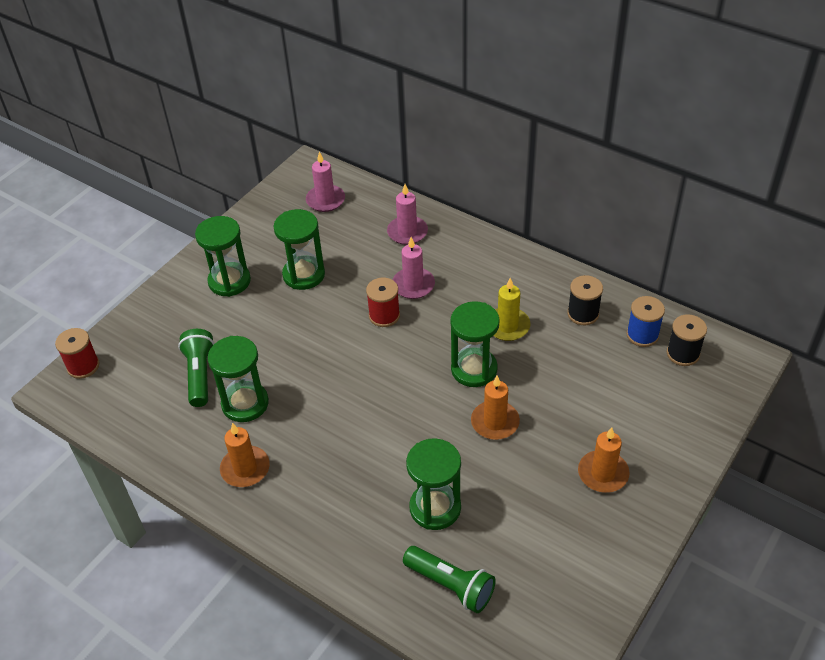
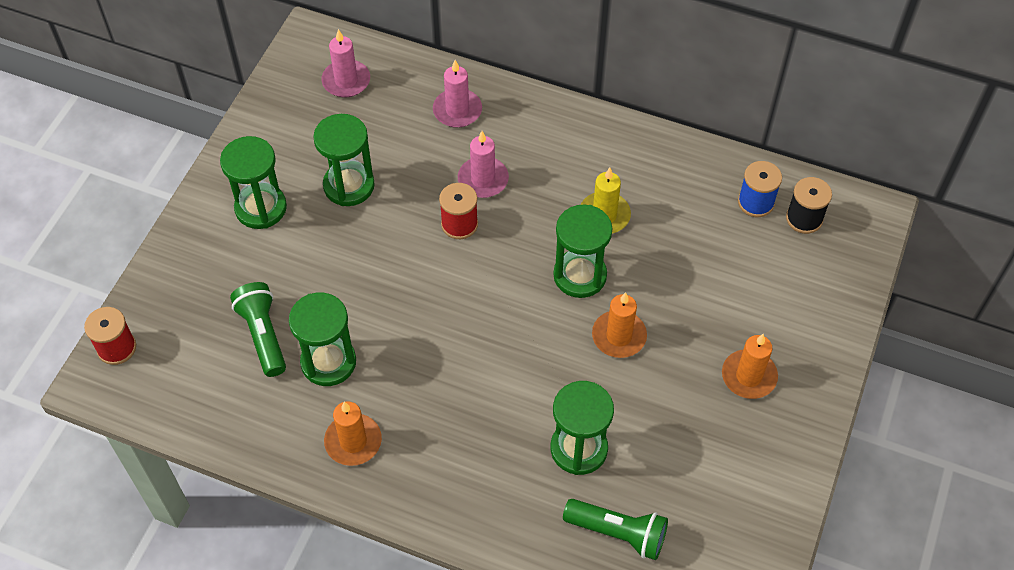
camera: 15 degrees left, 10 degrees up
black spool [567,275,603,325] -> none

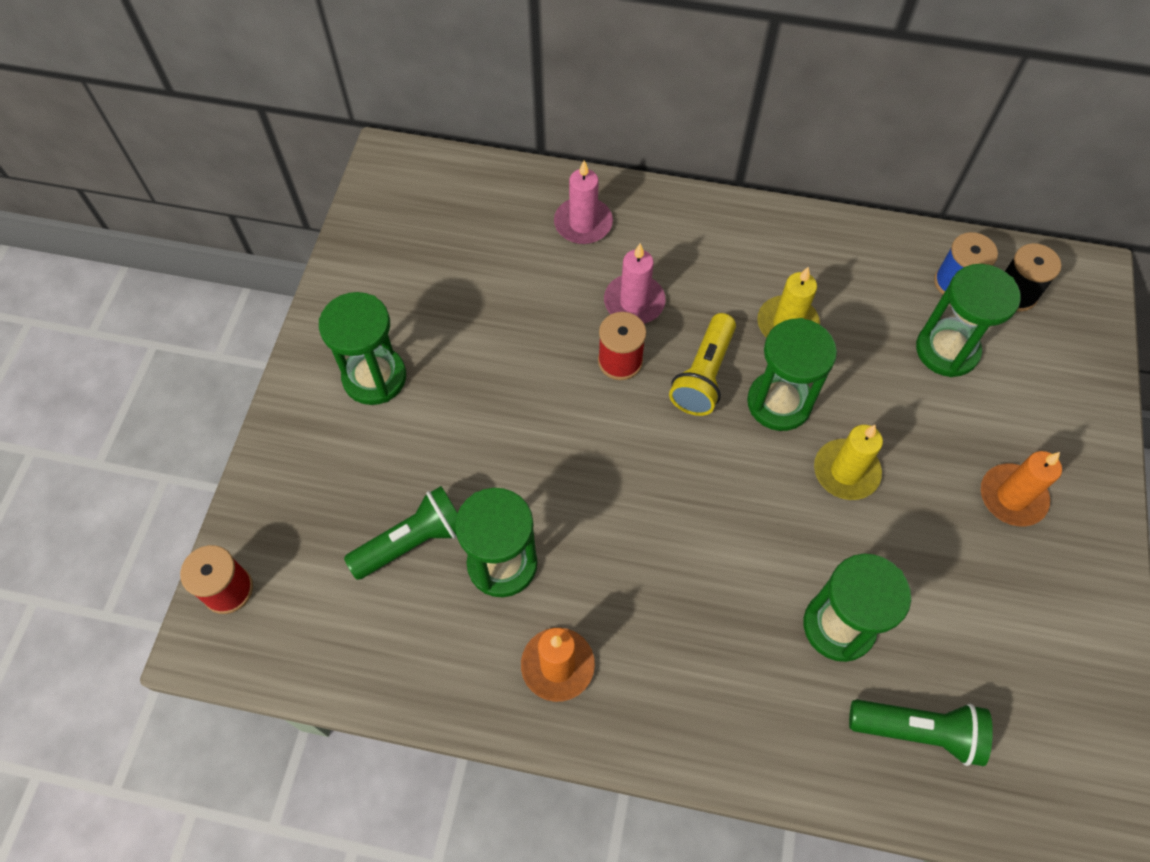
camera: 10 degrees left, 5 degrees up
green flashlight [230,282,286,377] -> green flashlight turned 90 degrees clockwise [344,486,457,580]
green hourglass [313,114,375,206] -> green hourglass moved to [916,264,1021,377]
pink candle [322,29,370,97] -> none
orange candle [592,292,647,358] -> yellow candle [814,425,883,500]
none -> yellow flashlight [669,313,736,416]

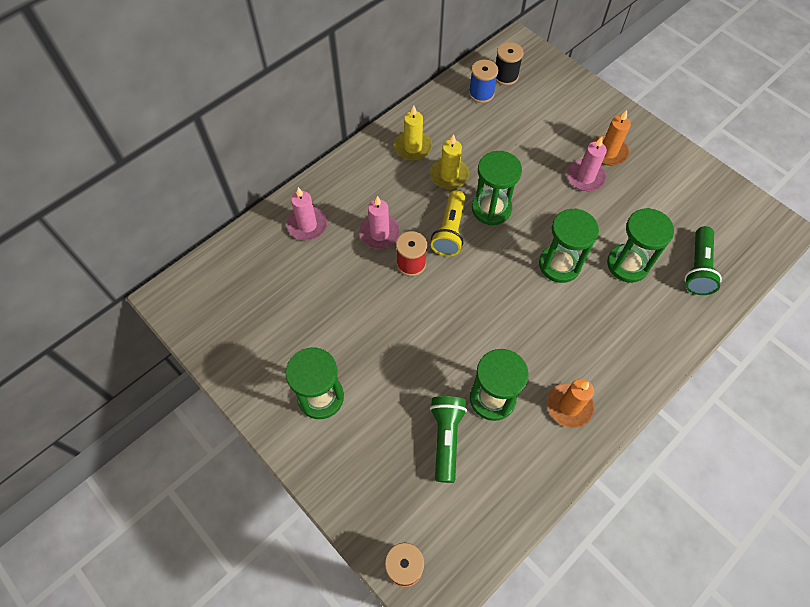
camera: 55 degrees left, 0 degrees up
yellow flashlight [669,313,736,416] -> yellow flashlight turned 45 degrees clockwise [431,190,465,256]
yellow candle [814,425,883,500] -> yellow candle moved to [394,105,432,161]
green flashlight [849,699,993,766] -> green flashlight turned 150 degrees clockwise [685,226,722,295]
green hourglass [916,264,1021,377] -> green hourglass moved to [539,208,599,283]
none -> pink candle [567,137,607,191]

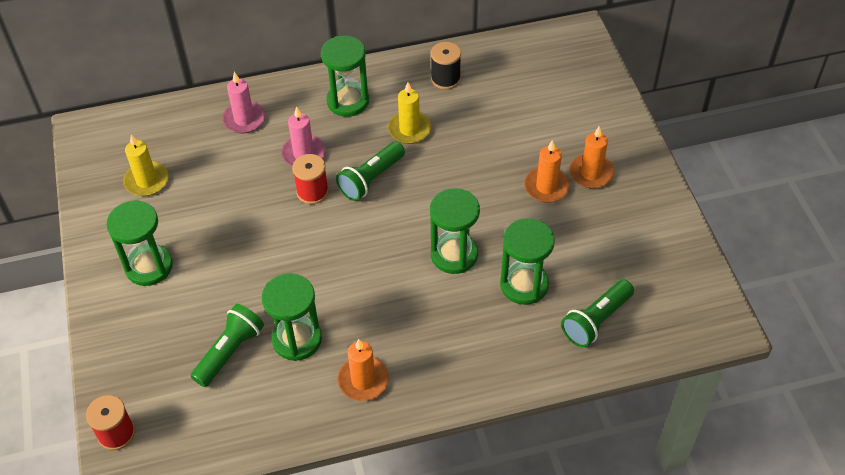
camera: 30 degrees right, 10 degrees down
yellow candle [394,105,432,161] -> yellow candle moved to [123,135,169,196]
yellow flashlight [431,190,465,256] -> green flashlight [336,141,405,201]
blue spool [469,59,498,103] -> none
green hourglass [472,151,522,225] -> green hourglass moved to [321,36,369,117]
black spool [496,42,524,86] -> black spool moved to [431,42,461,90]
pink candle [567,137,607,191] -> orange candle [524,140,570,202]

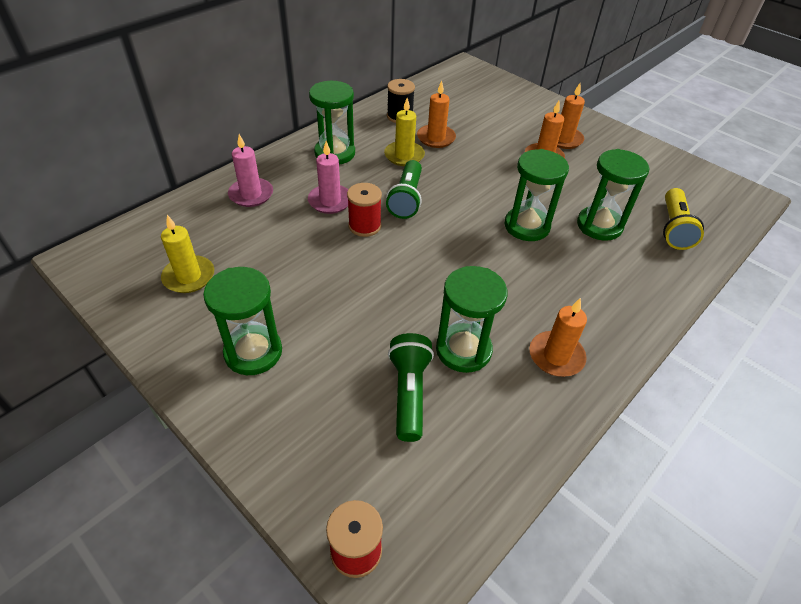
camera: 35 degrees left, 5 degrees down
green flashlight [561,280,634,347] -> yellow flashlight [663,188,704,250]
none -> orange candle [417,80,456,148]

